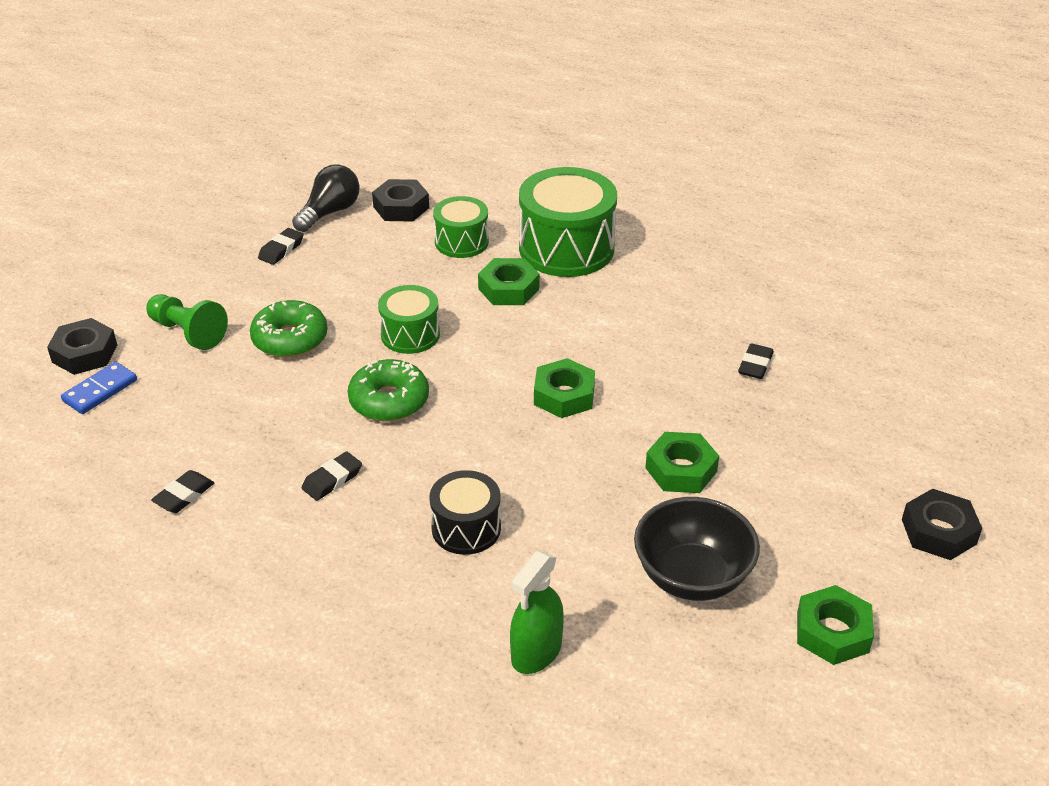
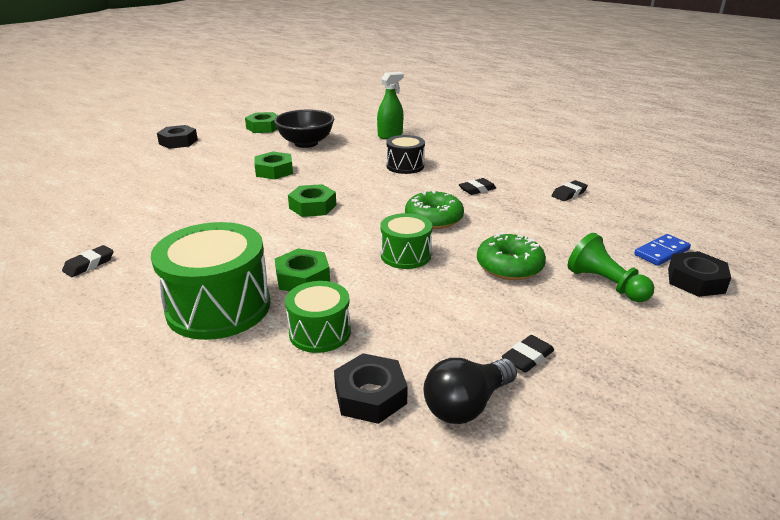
camera: 165 degrees left, 10 degrees down
black eraser [738,343,774,379] -> black eraser moved to [62,245,114,277]

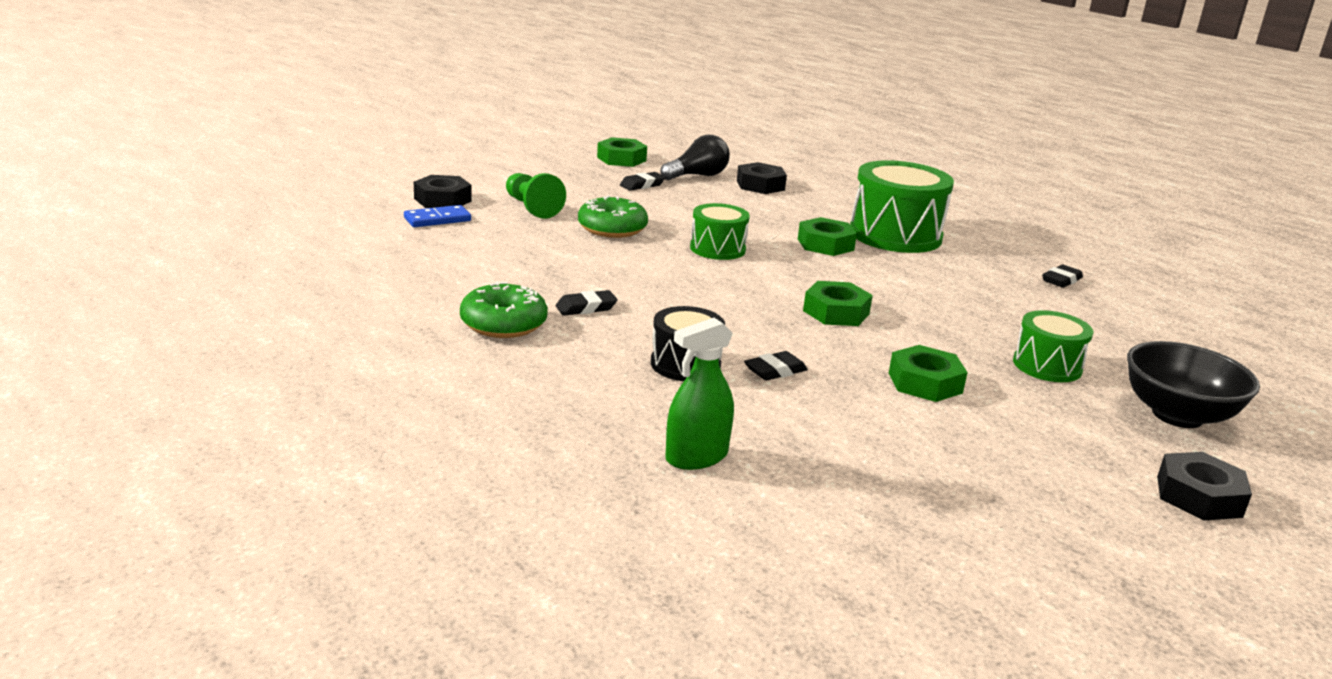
camera: 175 degrees left, 5 degrees down
green nut [245,112,278,133] -> green nut moved to [597,137,647,167]
black bowl [274,109,334,148] -> black bowl moved to [1127,341,1260,428]
green drum [285,281,351,353] -> green drum moved to [1013,310,1093,382]
green donut [405,191,464,229] -> green donut moved to [460,282,548,338]
black eraser [552,180,588,201] -> black eraser moved to [744,351,808,381]

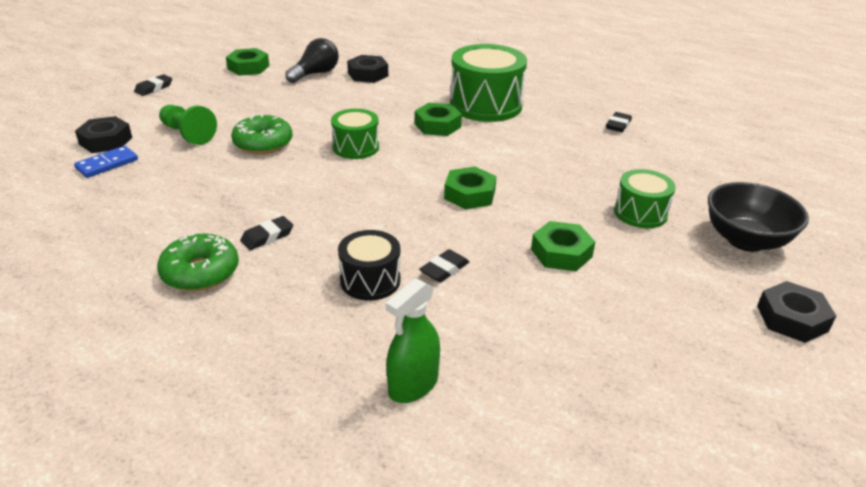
camera: 15 degrees left, 10 degrees up
black eraser [620,172,665,191] -> black eraser moved to [134,74,172,96]

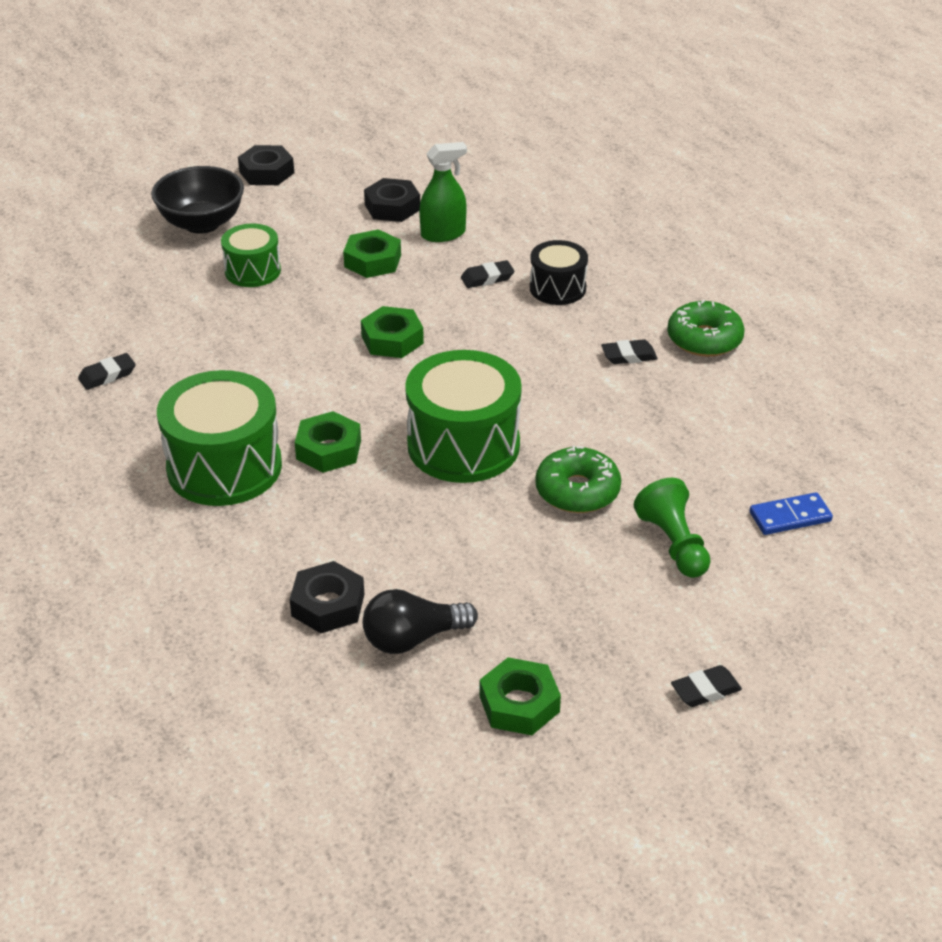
camera: 150 degrees left, 5 degrees up
black nut [75,116,132,153] -> black nut moved to [364,178,420,222]
green drum [331,109,379,159] -> green drum [405,350,522,483], size x1.76
green spray bottle [386,278,440,403] -> green spray bottle moved to [419,142,467,242]

